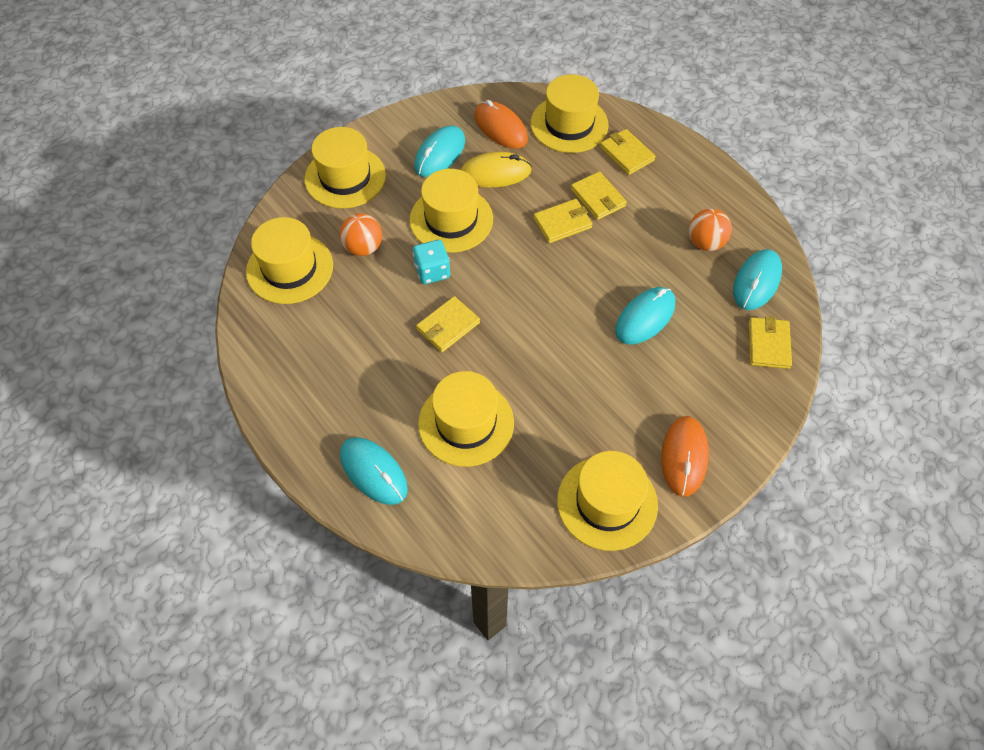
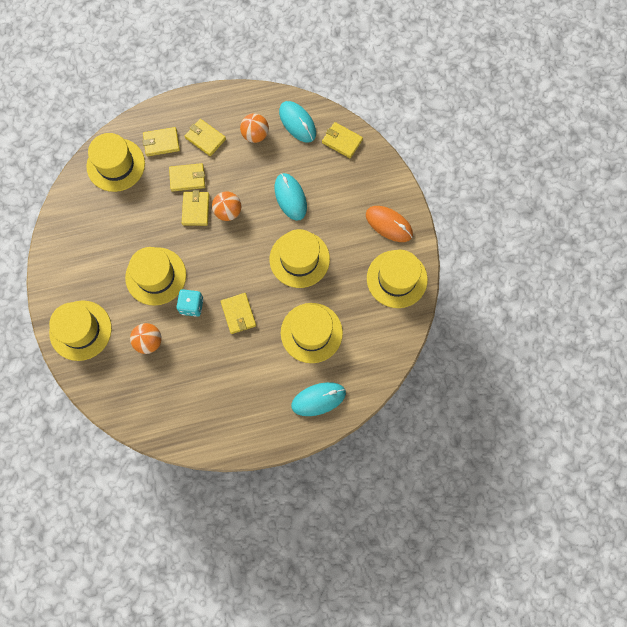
camera: 65 degrees left, 15 degrees up
yellow hat [246,217,333,304] -> yellow hat moved to [270,229,330,288]
turquoise mouse [414,126,465,177] -> none
yellow mouse [461,152,532,188] -> none
orange mouse [474,100,528,149] -> none
none -> yellow wallet [185,119,226,156]
none -> orange ball [212,191,241,221]

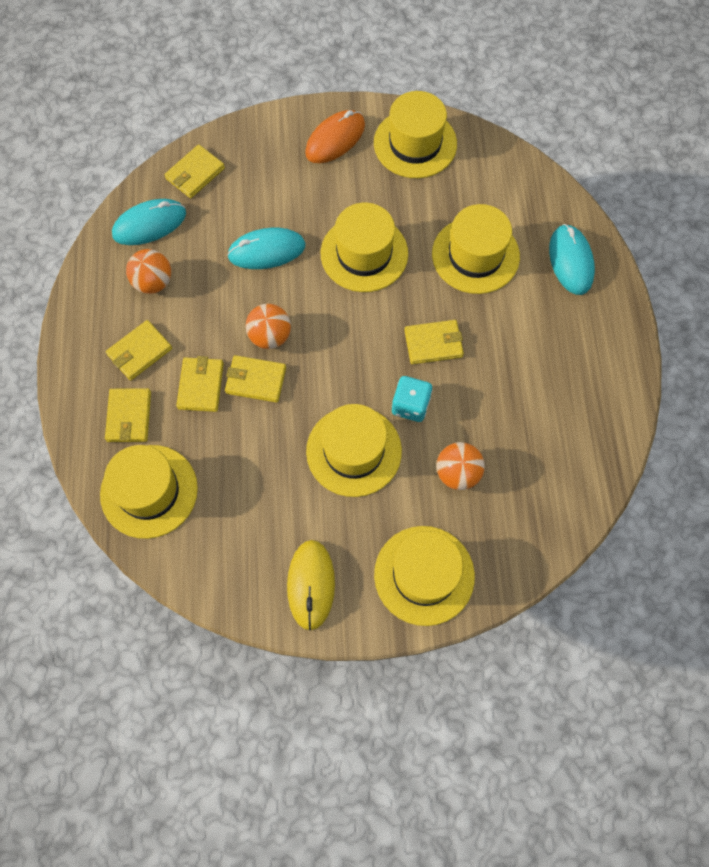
camera: 80 degrees left, 5 degrees down
none -> yellow mouse [287,540,335,630]

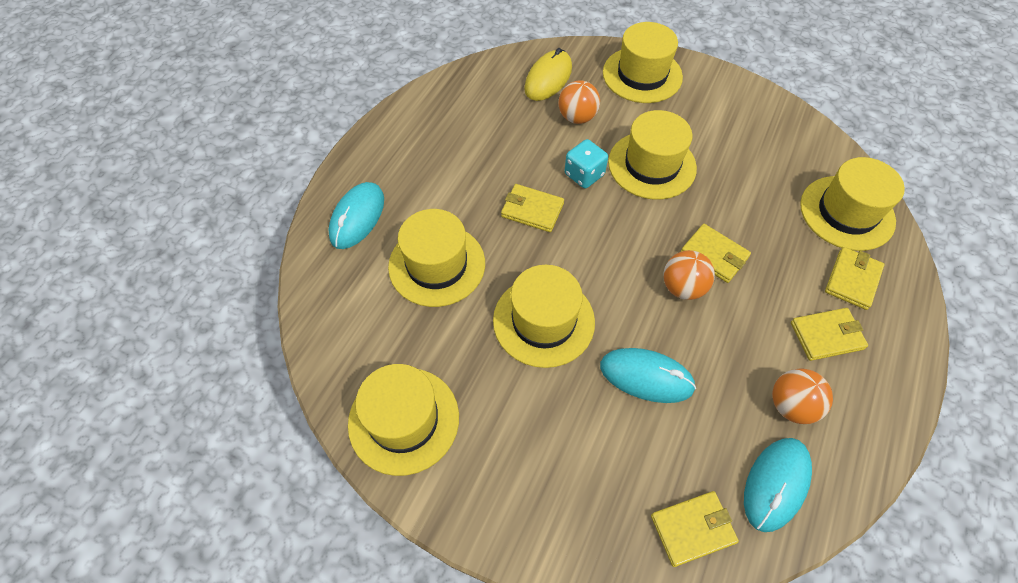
camera: 150 degrees left, 10 degrees down
turquoise mouse [112,199,186,245] -> turquoise mouse turned 60 degrees counterclockwise [744,438,812,532]
yellow wallet [176,356,224,412] -> none
yellow mouse [287,540,335,630] -> yellow mouse moved to [524,48,572,101]
orange mouse [305,110,365,163] -> none

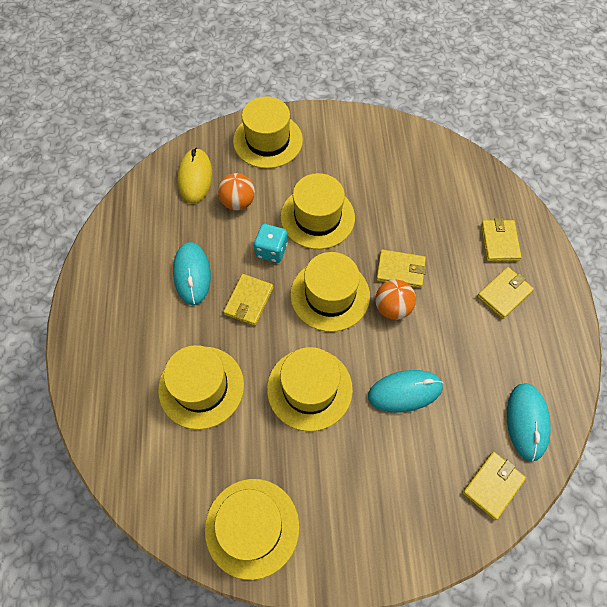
camera: 30 degrees left, 5 degrees up
turquoise mouse [328,182,384,249] -> turquoise mouse moved to [173,242,211,305]
yellow wallet [501,184,564,232] -> yellow wallet turned 60 degrees counterclockwise [223,274,273,326]
orange ball [772,368,833,424] -> none
yellow hat [800,157,905,251] -> yellow hat moved to [290,252,370,332]

